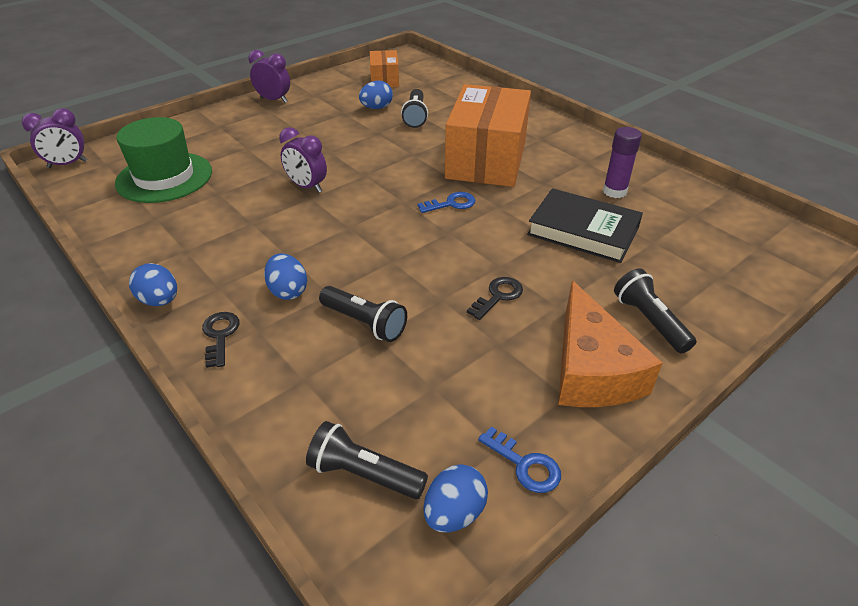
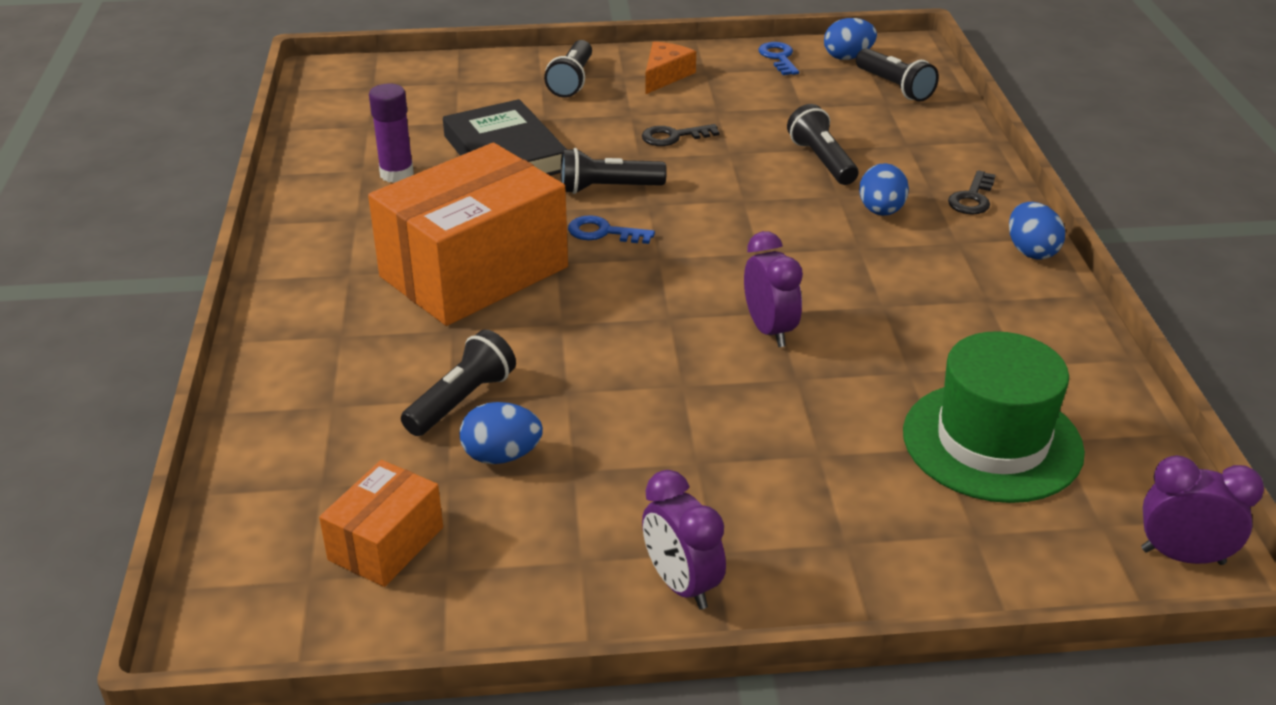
camera: 145 degrees left, 5 degrees down
orange cheese [558,281,662,407] -> orange cheese [645,42,696,94], size x0.57
none -> black flashlight [561,148,667,194]

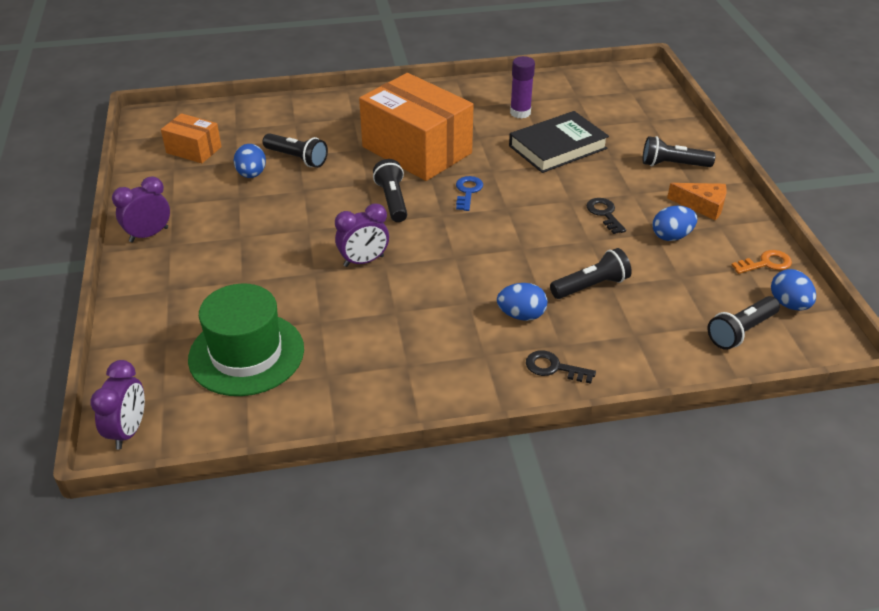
camera: 85 degrees right, 5 degrees up
black flashlight [561,148,667,194] -> black flashlight moved to [373,159,407,222]
blue key [759,42,799,75] -> orange key [732,250,792,274]
blue egg [1009,202,1065,260] -> blue egg moved to [653,206,697,241]

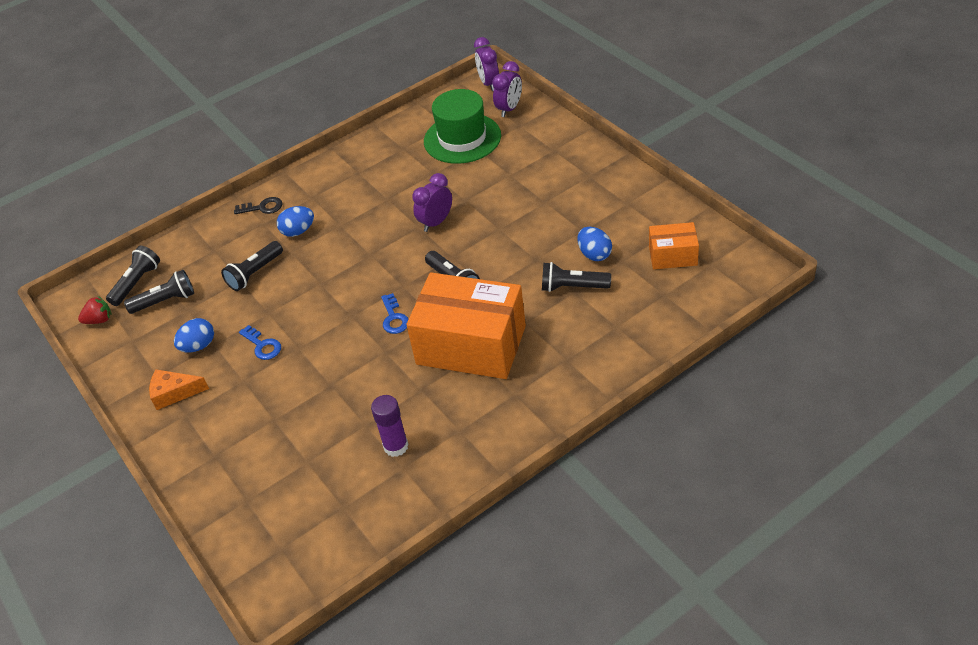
camera: 160 degrees right, 5 degrees up
purple clock [112,177,170,242] -> purple clock moved to [492,61,522,117]
black book [509,111,609,173] -> none
black key [586,198,626,234] -> blue key [239,325,281,360]
black flashlight [643,136,715,167] -> black flashlight moved to [124,270,194,314]
orange key [732,250,792,274] -> none
blue egg [771,269,816,311] -> red strawberry [78,296,111,324]

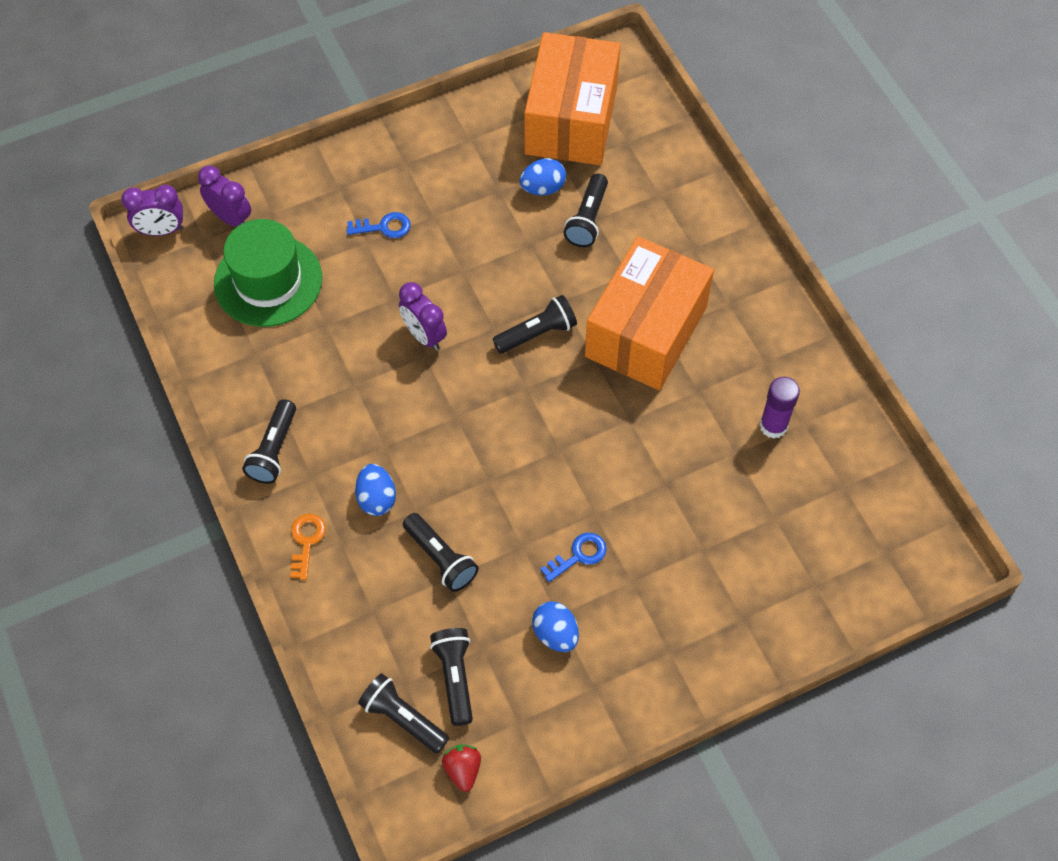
camera: 85 degrees left, 15 degrees up
orange cheese [149,369,209,410] -> none
black key [234,197,283,214] -> orange key [290,514,326,580]
blue key [381,293,409,334] -> blue key moved to [346,212,411,238]
orange box [649,222,699,269] -> orange box [524,32,621,165], size x2.03
none -> black flashlight [242,399,296,484]

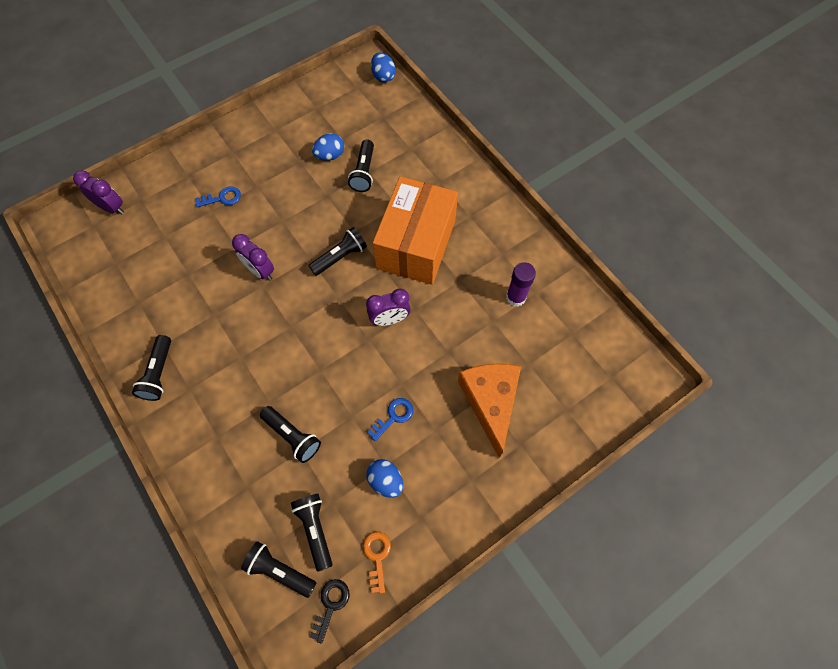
camera: 10 degrees left, 5 degrees up
purple clock [121,185,183,236] -> purple clock moved to [366,288,411,326]
green hat [214,219,322,327] -> none
orange key [290,514,326,580] -> orange key moved to [363,532,391,594]
blue egg [355,464,396,516] -> blue egg moved to [371,52,396,83]
red strawberry [442,744,481,792] -> black key [310,579,349,644]
orange box [524,32,621,165] -> none
none -> orange cheese [458,364,521,458]

